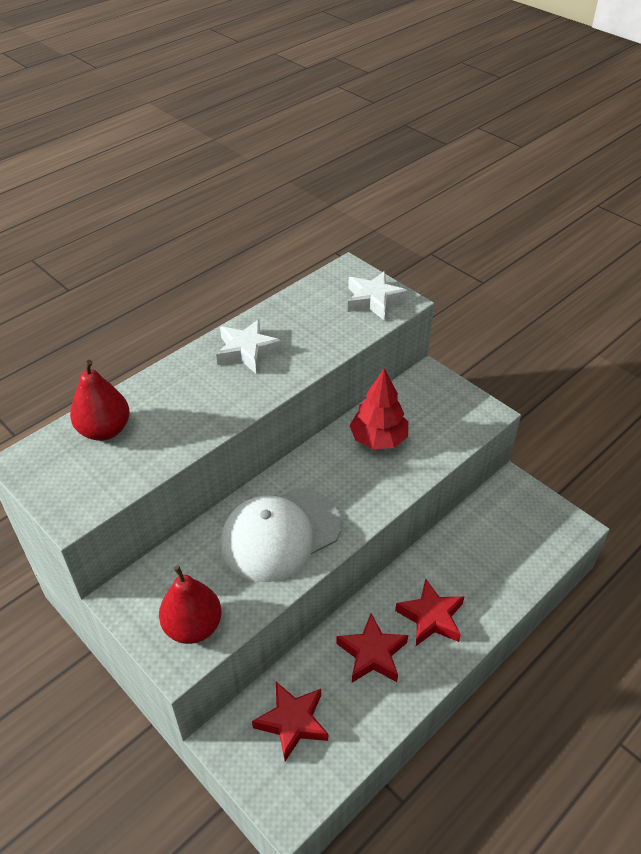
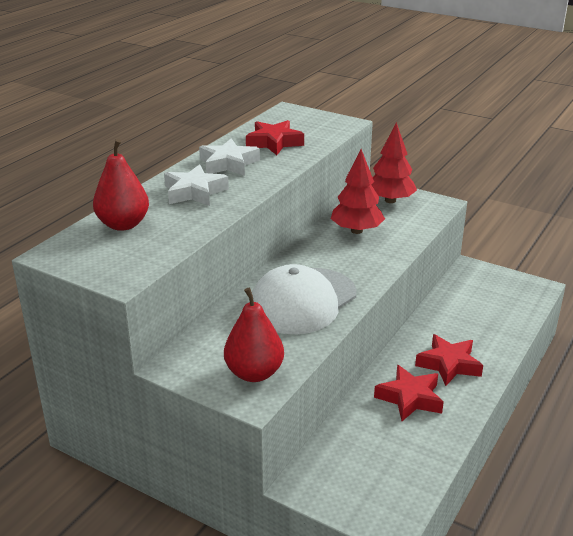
camera: 15 degrees left, 15 degrees down
red star [252,682,328,761] -> red star moved to [246,120,304,155]
white star [348,271,408,321] -> white star moved to [164,164,229,206]
none -> red tree [371,122,417,203]

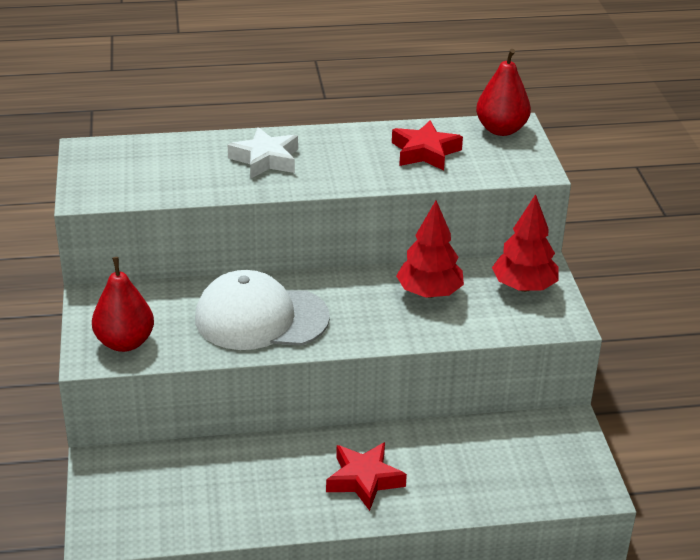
camera: 50 degrees right, 5 degrees up
red pear [93,139,149,231] -> red pear moved to [476,49,531,136]
white star [199,138,260,176] -> none
red star [374,365,444,421] -> none

